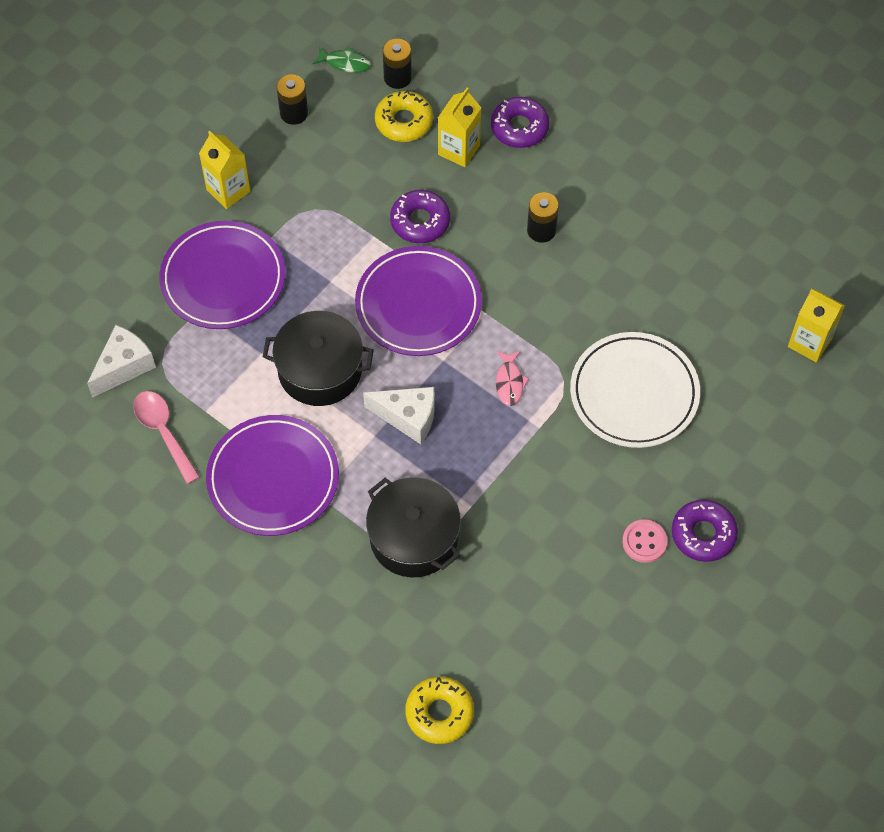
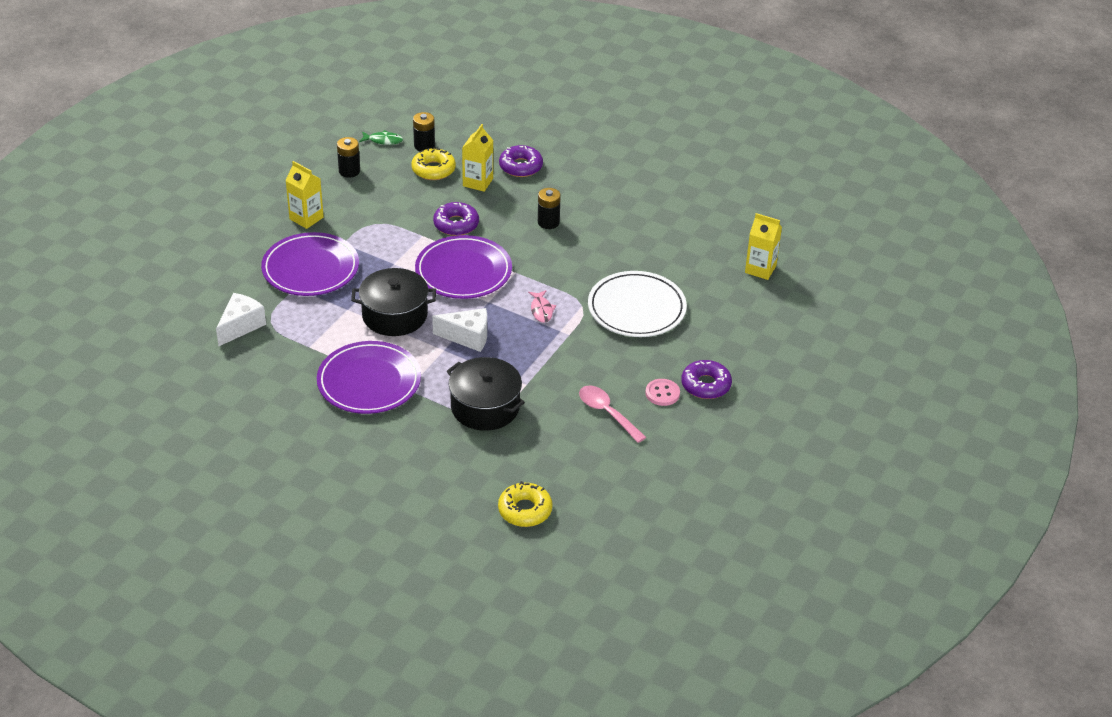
camera: 10 degrees left, 20 degrees down
pink spoon [133,391,200,484] -> pink spoon moved to [579,386,646,443]

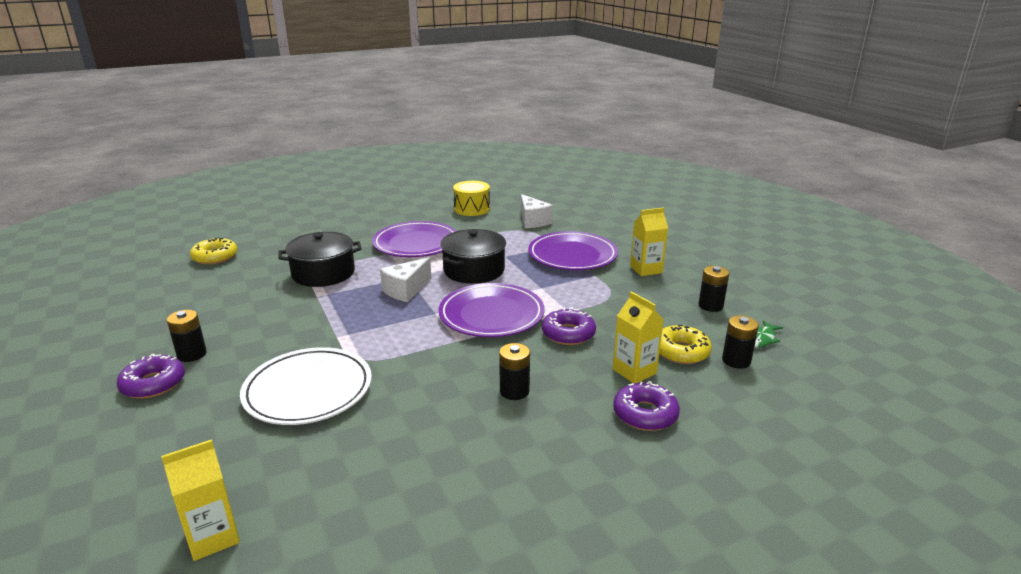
camera: 125 degrees right, 15 degrees down
pink fish [528,290,556,323] -> none
pink spoon [579,386,646,443] -> none
pink button [645,379,680,406] -> black battery [167,310,207,362]
none -> yellow drum [453,181,490,216]

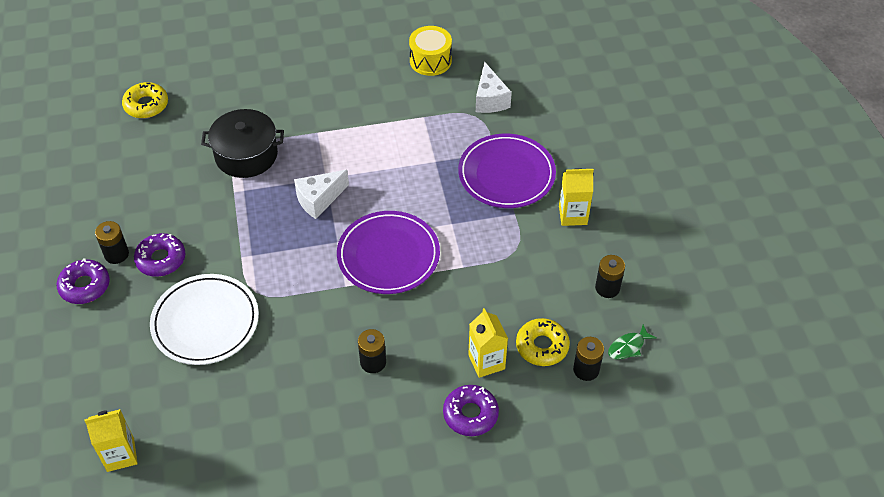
camera: 15 degrees right, 25 degrees up
purple plate [372,221,457,257] -> none
black pot [440,229,506,284] -> none
purple donut [542,307,596,345] -> purple donut moved to [134,233,185,277]

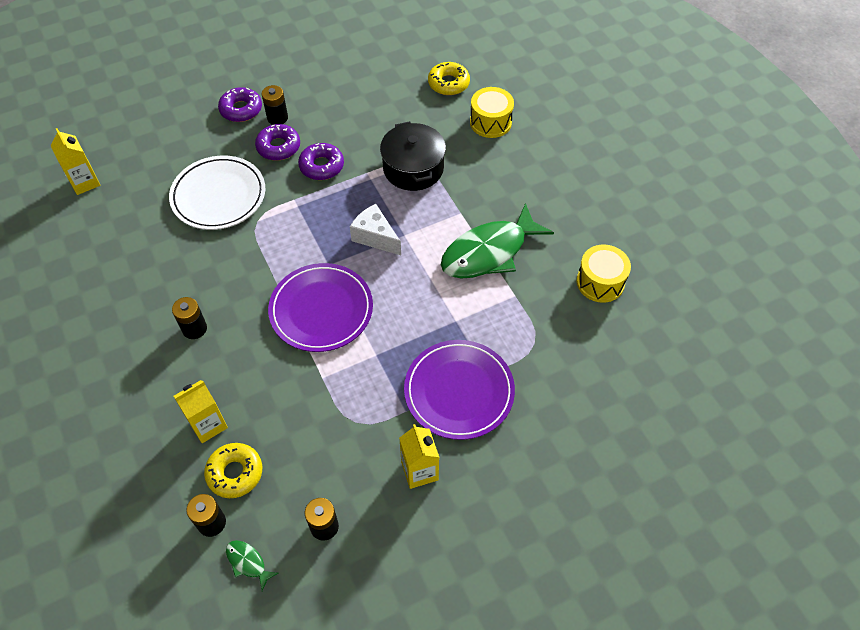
camera: 75 degrees right, 5 degrees up
purple donut [443,385,499,436] -> purple donut moved to [298,143,344,180]
white cheese [476,61,512,113] -> none
none -> green fish [441,203,554,279]
none -> yellow drum [470,87,514,138]

